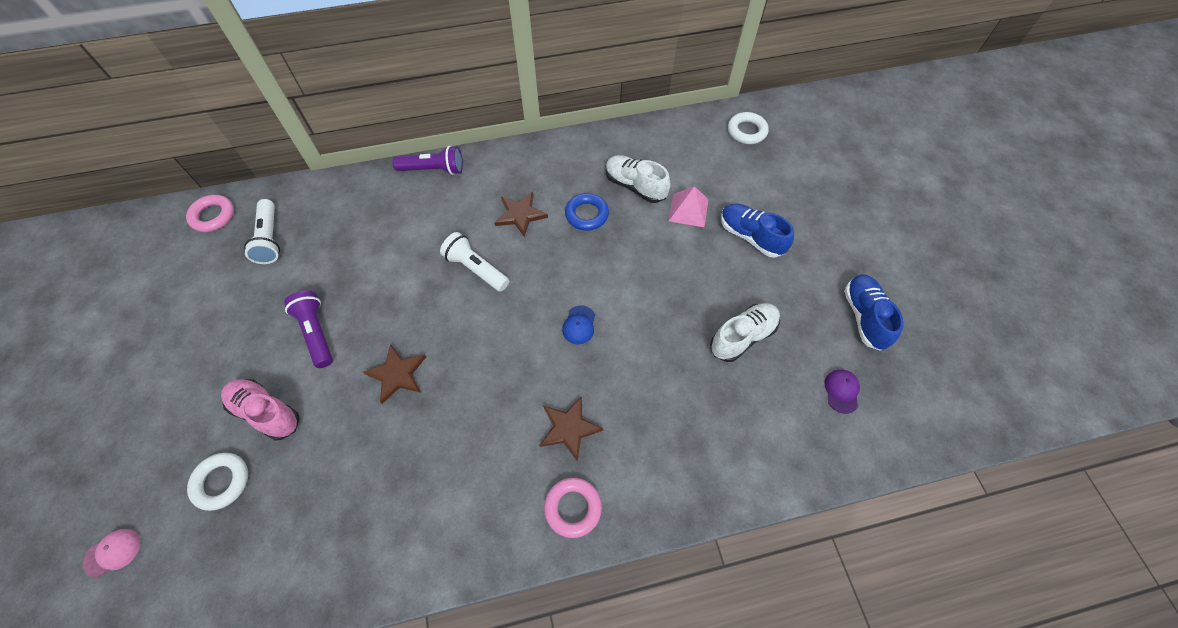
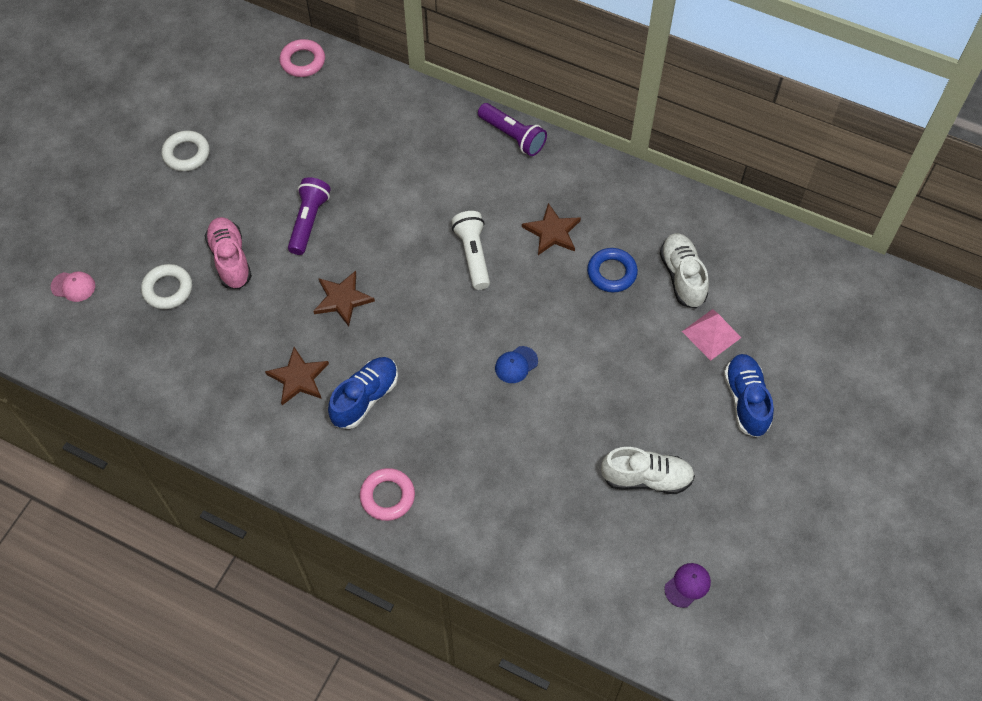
camera: 40 degrees right, 0 degrees up
white flashlight [244,199,280,264] -> none
brown star [539,396,603,462] -> brown star moved to [265,347,329,405]
white ring [728,112,769,144] -> white ring moved to [162,131,209,171]
blue shoe [844,274,904,351] -> blue shoe moved to [328,357,398,429]

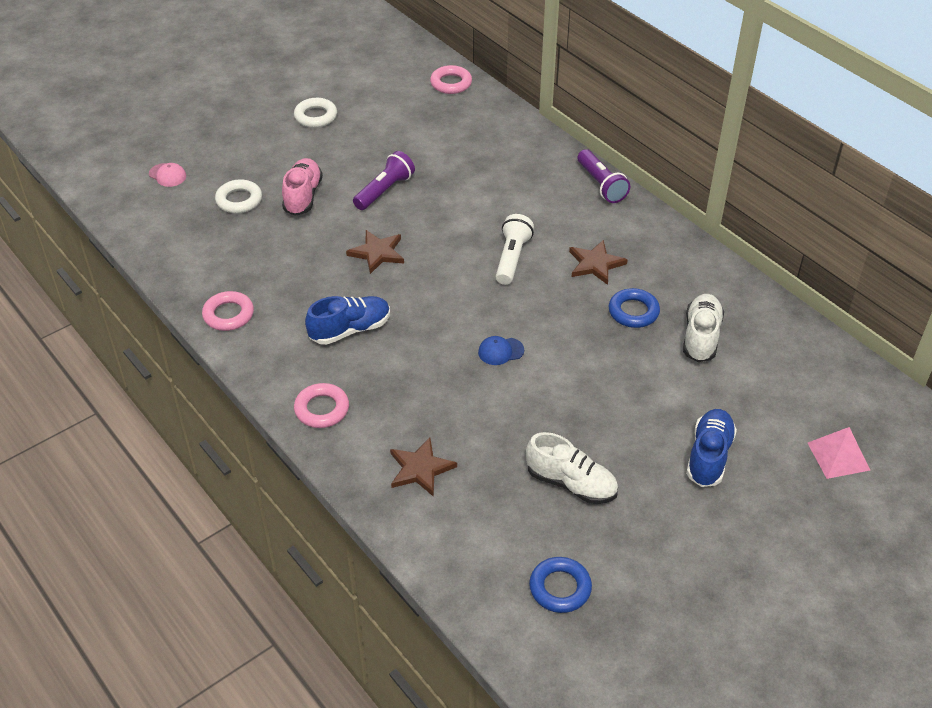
camera: 25 degrees right, 15 degrees down
brown star [265,347,329,405] -> brown star moved to [390,438,457,497]
purple cap [664,563,711,608] -> blue ring [529,557,592,613]
pink pyramid [682,309,741,361] -> pink pyramid moved to [808,427,870,479]
none -> pink ring [202,291,254,331]

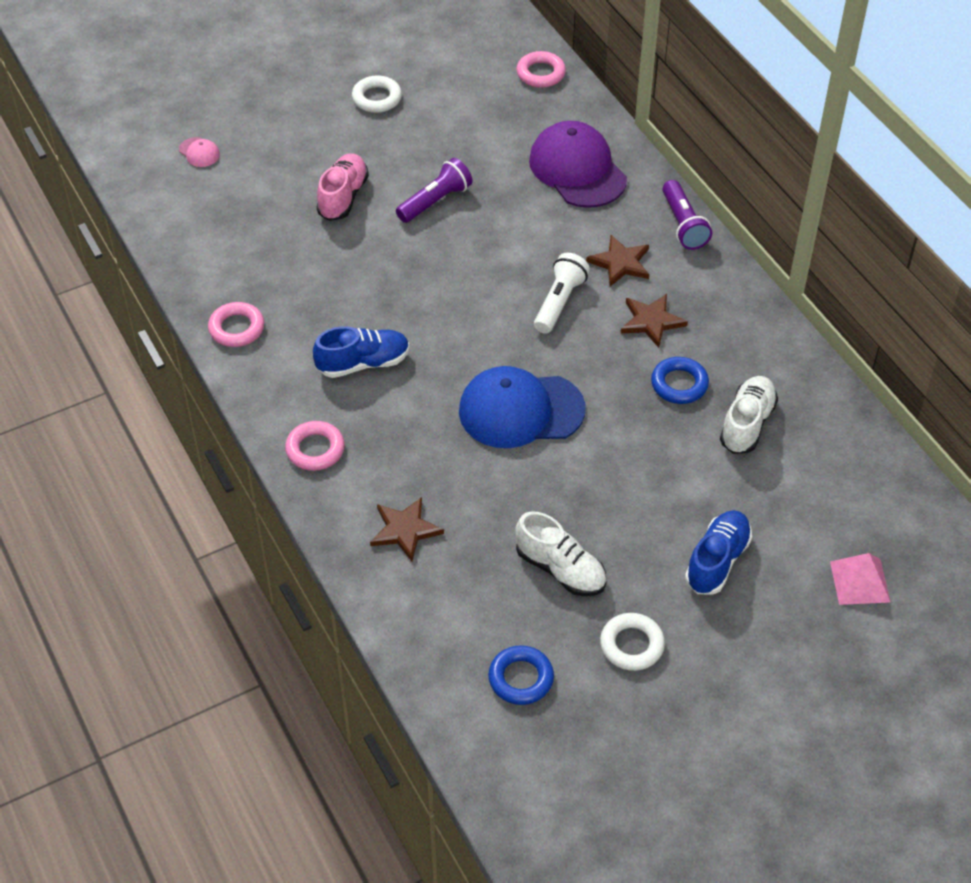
camera: 10 degrees right, 5 degrees up
white ring [215,179,262,213] -> white ring moved to [600,613,665,671]
brown star [346,230,404,274] -> brown star moved to [586,235,649,286]
blue cap [478,336,524,365] -> blue cap [459,366,586,448], size x2.46
none -> purple cap [529,121,627,208]

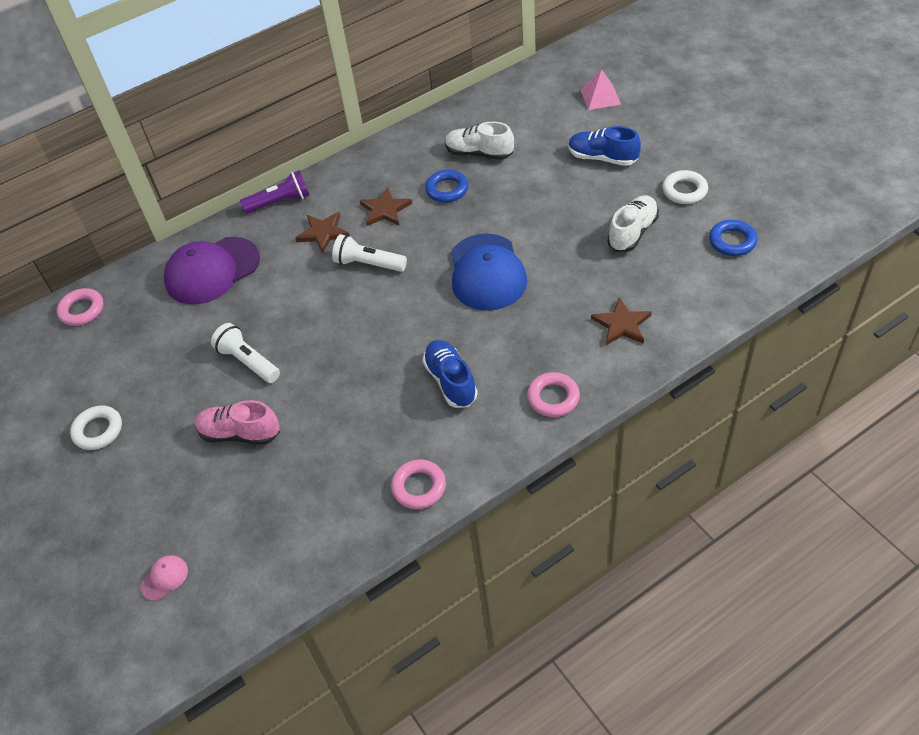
camera: 90 degrees left, 0 degrees up
purple flashlight [396,158,473,223] -> white flashlight [211,323,280,383]

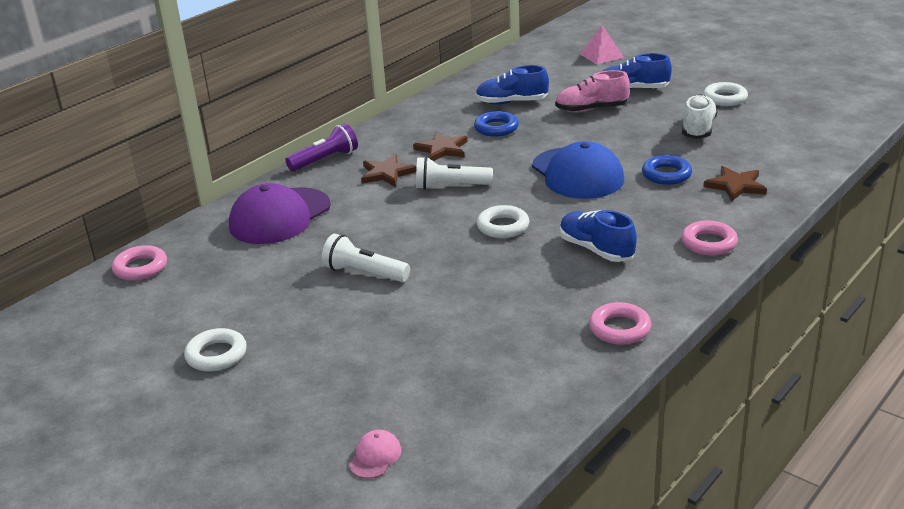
camera: 20 degrees left, 20 degrees down
pink shoe [195,400,280,445] -> pink shoe moved to [555,70,630,112]
white shoe [445,121,514,160] -> blue shoe [476,65,549,104]
blue ring [709,220,758,256] -> blue ring moved to [642,155,692,185]
none -> white ring [477,205,529,238]

